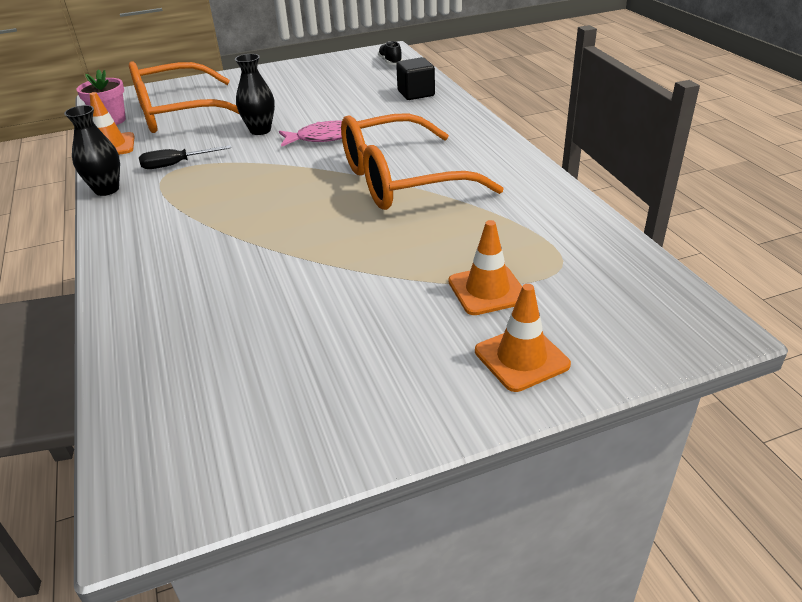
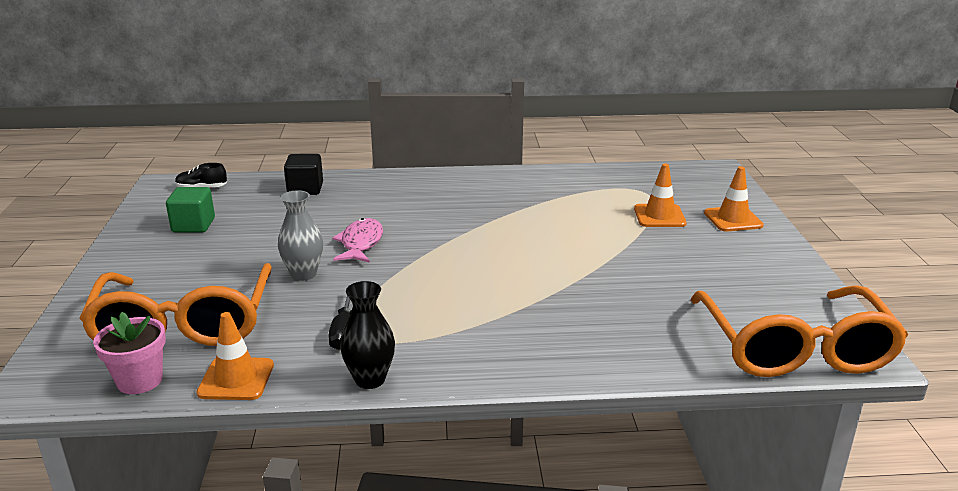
camera: 75 degrees left, 10 degrees down
black vase [235,54,275,135] -> grey vase [278,190,323,281]
orange glasses [341,113,504,210] -> orange glasses moved to [691,286,908,377]
none -> green cube [166,187,215,232]

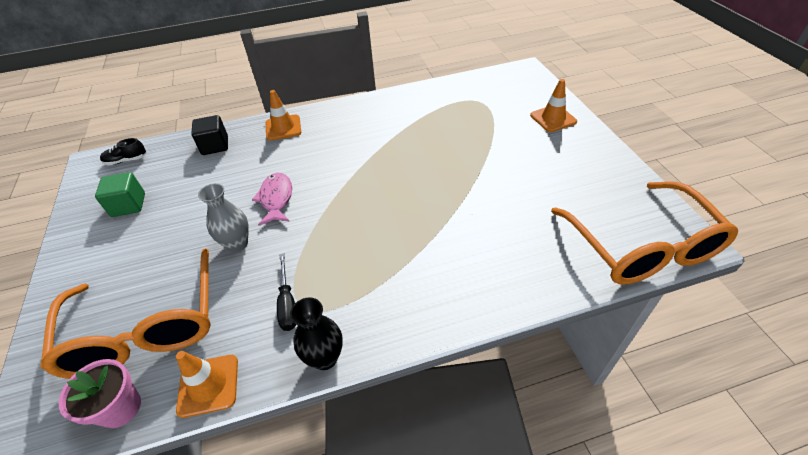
camera: 10 degrees left, 20 degrees up
orange traffic cone [634,164,687,227] -> orange traffic cone moved to [266,90,301,140]

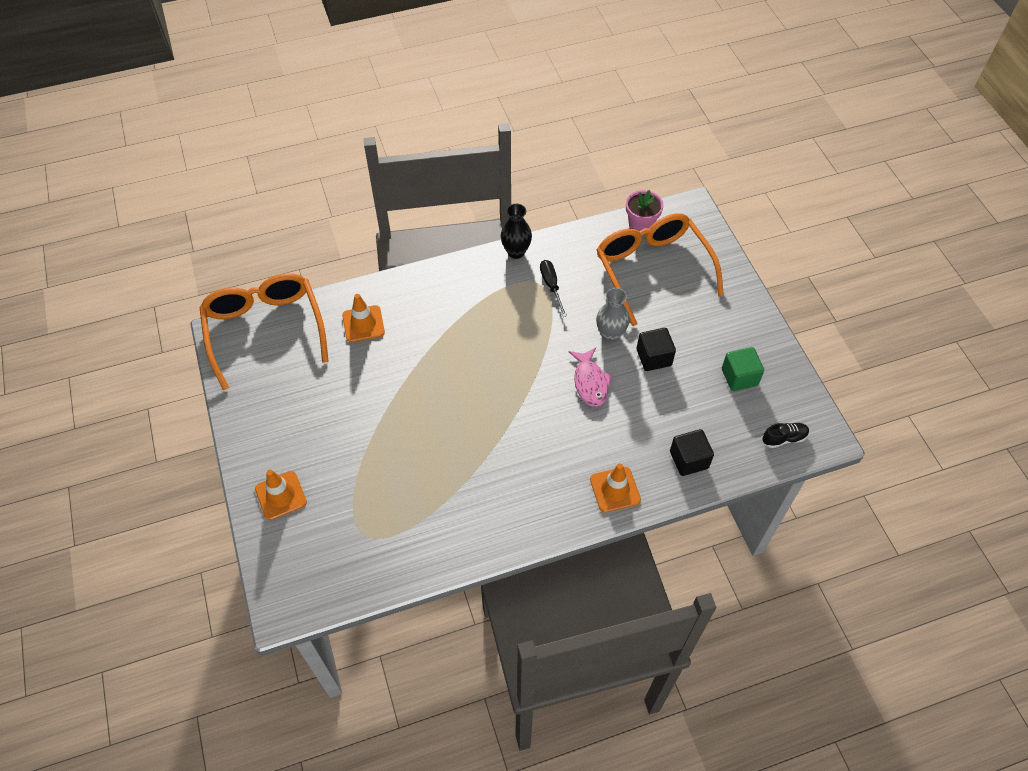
camera: 175 degrees right, 10 degrees up
orange traffic cone [176,351,238,418] -> orange traffic cone moved to [342,294,385,342]
none -> black cube [637,328,676,371]

